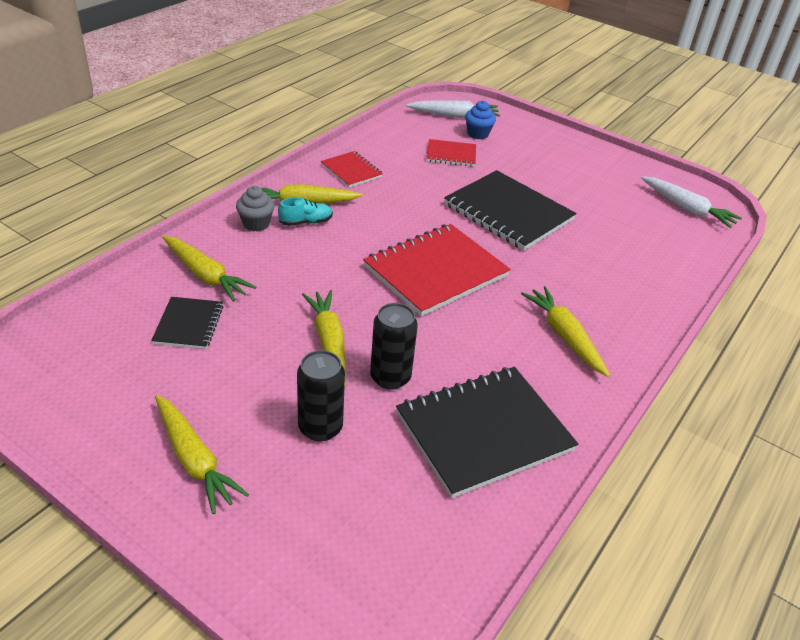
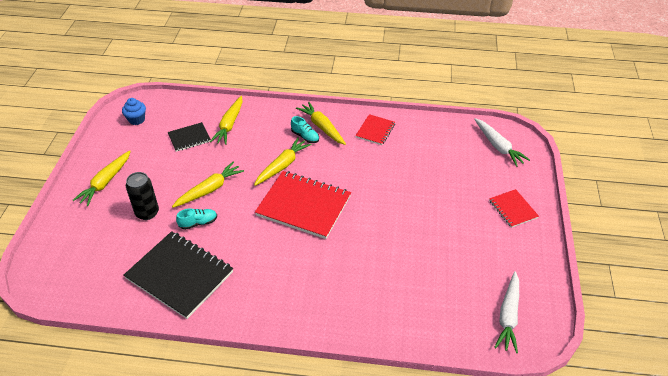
camera: 65 degrees right, 5 degrees up
grey cupcake [236,186,275,231] -> none
black can [370,303,418,390] -> turquoise shoe [176,208,217,230]
red notebook [426,139,476,167] -> red notebook moved to [489,189,539,228]
black notebook [444,170,576,251] -> none
blue cupcake [465,101,496,139] -> blue cupcake moved to [122,98,146,125]
yellow carrot [521,286,610,377] -> yellow carrot moved to [254,137,312,186]

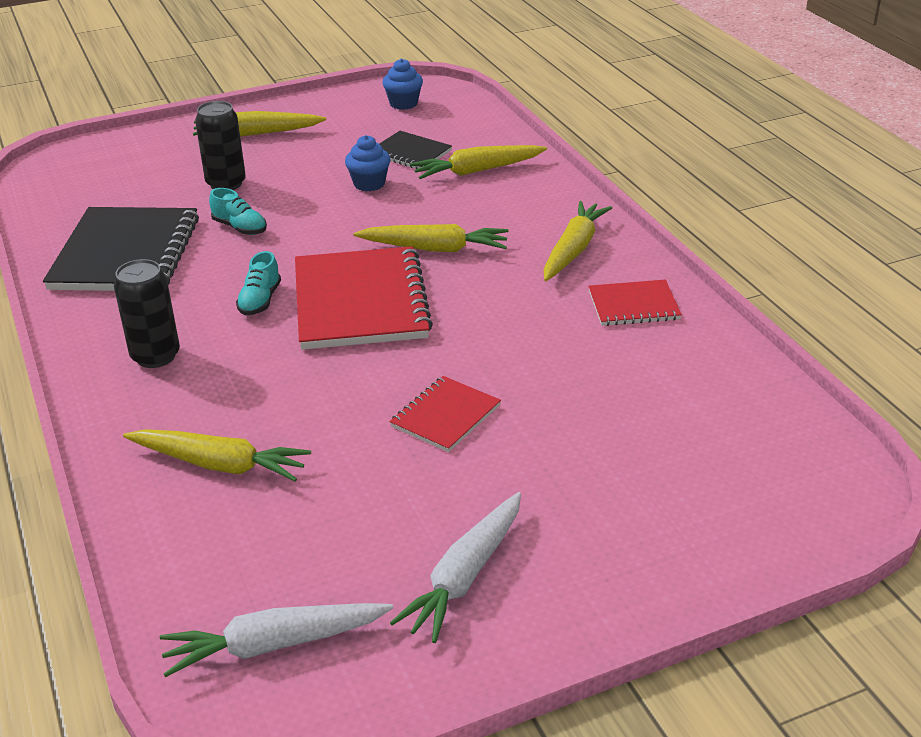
camera: 60 degrees right, 10 degrees down
yellow carrot [172,162,244,208] -> yellow carrot moved to [123,429,311,481]
turquoise shoe [291,116,319,143] -> turquoise shoe moved to [236,251,281,315]
white carrot [474,118,530,167] -> white carrot moved to [390,492,521,643]
red notebook [489,189,539,228] -> red notebook moved to [390,376,501,452]
none -> black can [114,259,180,368]
none -> blue cupcake [345,135,390,191]

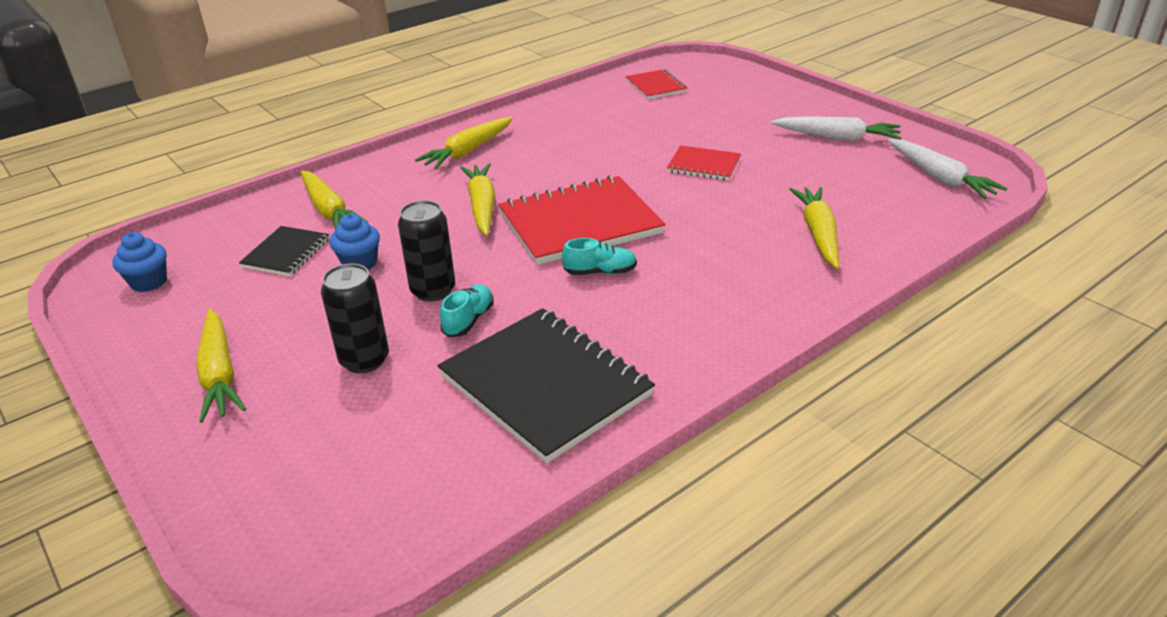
camera: 105 degrees left, 0 degrees up
black notebook [43,207,199,291] -> black notebook turned 60 degrees clockwise [437,308,655,463]
black can [114,259,180,368] -> black can moved to [398,200,455,302]
yellow carrot [544,201,612,281] -> yellow carrot turned 60 degrees counterclockwise [415,117,513,169]
red notebook [588,280,682,326] -> red notebook moved to [625,69,687,99]

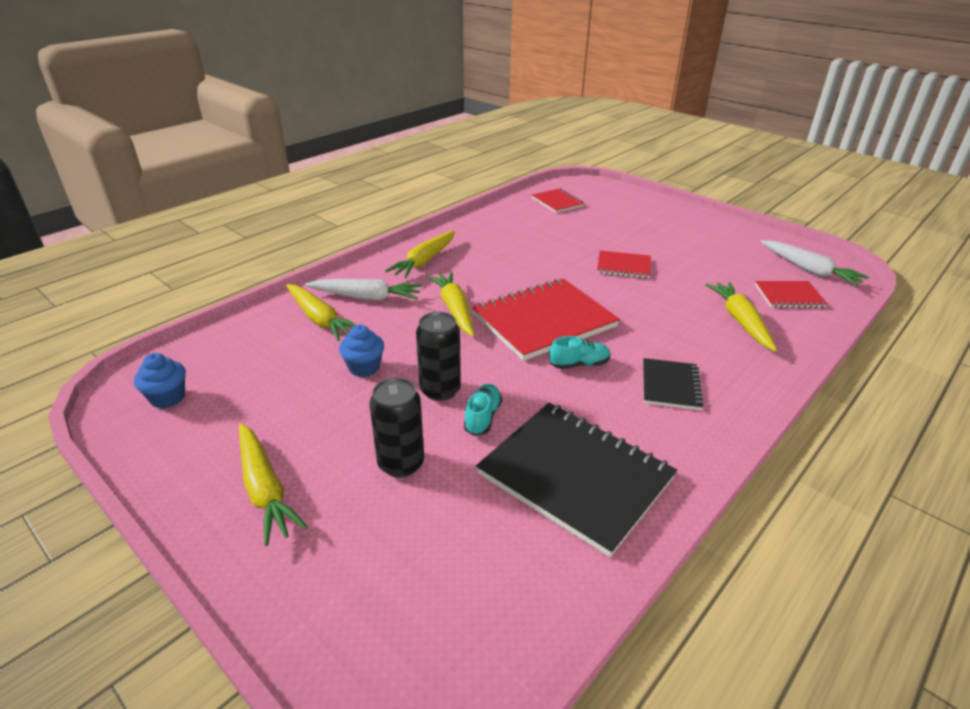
camera: 10 degrees left, 0 degrees up
black notebook [239,226,330,276] -> black notebook moved to [643,358,704,410]
white carrot [771,116,901,141] -> white carrot moved to [305,279,422,301]
none -> red notebook [755,281,828,308]

